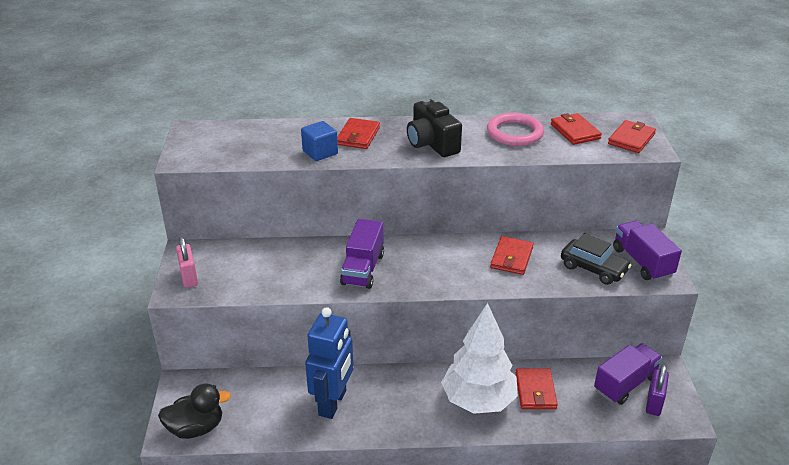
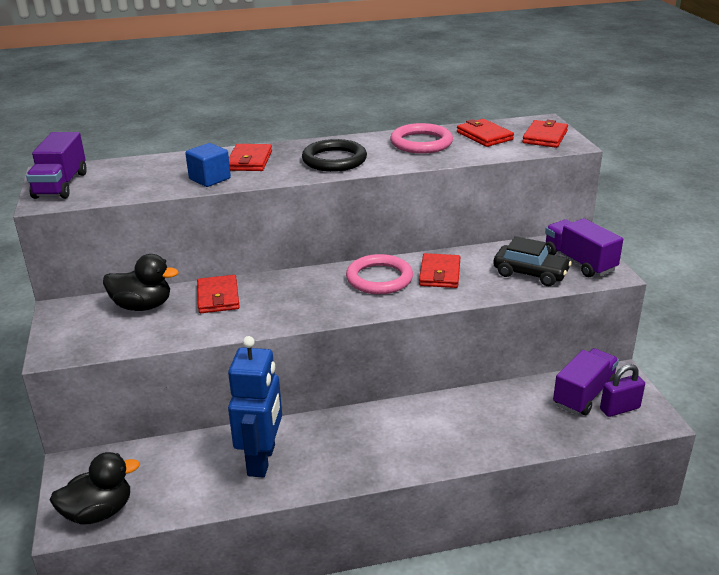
camera: 10 degrees left, 5 degrees down
pink padlock [176,237,198,288] -> none
purple truck [340,219,384,289] -> purple truck moved to [26,132,87,199]
black camera [407,98,462,157] -> black ring [302,139,367,172]
white tree [441,303,518,414] -> none
red wallet [515,368,558,409] -> red wallet moved to [197,275,240,313]
purple padlock [646,365,669,416] -> purple padlock turned 60 degrees clockwise [600,364,645,417]
none -> black duck [103,254,178,311]
none -> pink ring [346,254,413,294]

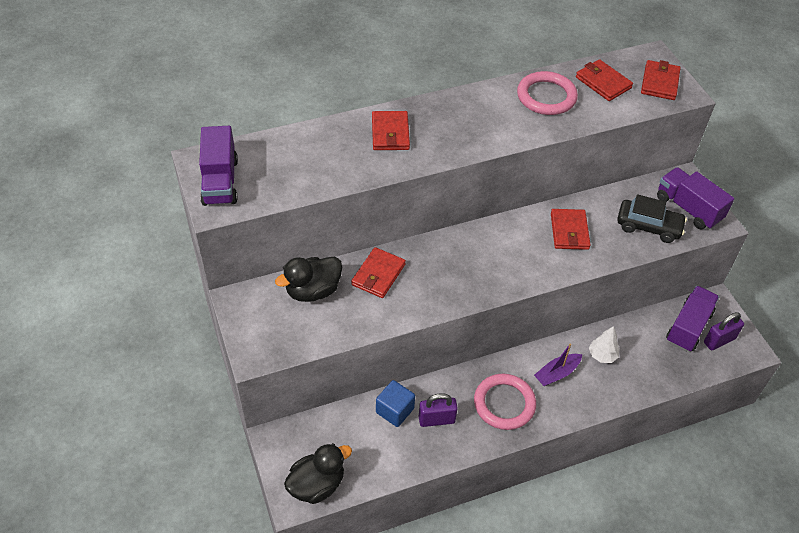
camera: 10 degrees left, 20 degrees up
black duck [103,254,178,311] -> black duck turned 150 degrees clockwise [275,257,342,302]
blue cube [185,143,231,187] -> blue cube moved to [376,380,415,427]
red wallet [197,275,240,313] -> red wallet turned 45 degrees clockwise [351,247,406,298]
blue robot [228,336,282,478] -> purple padlock [419,393,458,427]
black ring [302,139,367,172] -> none
pink ring [346,254,413,294] -> pink ring moved to [474,374,536,430]
none -> purple boat [534,343,582,386]
none -> white tree [589,326,619,363]

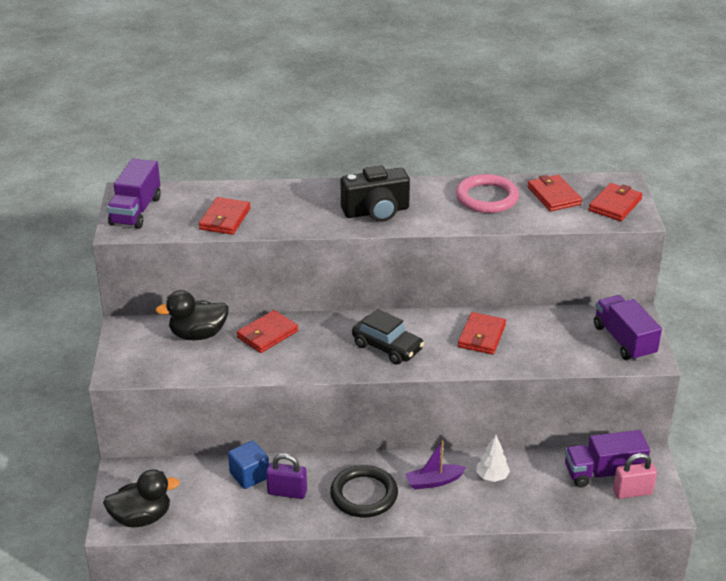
camera: 20 degrees right, 15 degrees down
red wallet [372,111,410,150] -> red wallet moved to [199,197,251,235]
pink ring [474,374,536,430] -> black ring [330,465,398,517]
black car [617,194,687,243] -> black car moved to [352,309,424,365]
purple truck [666,286,719,352] -> purple truck turned 150 degrees counterclockwise [565,430,650,488]
purple padlock [704,312,744,350] -> pink padlock [613,453,657,499]
none -> black camera [341,165,410,222]

